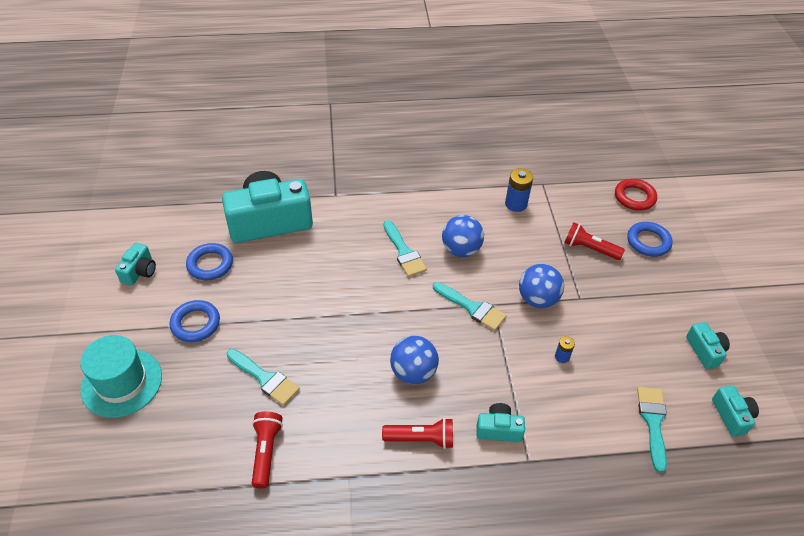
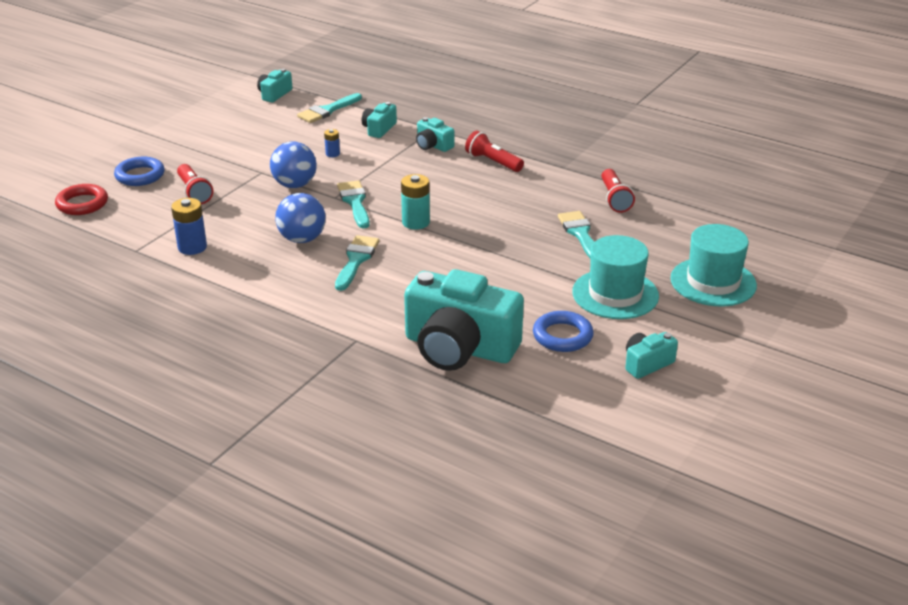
camera: 140 degrees left, 15 degrees down
blue ring [170,300,220,342] -> turquoise hat [572,235,659,319]
red flashlight [252,411,283,489] -> red flashlight turned 45 degrees counterclockwise [602,169,635,213]
blue ball [390,336,439,384] -> none
turquoise camera [686,322,730,369] -> turquoise camera moved to [362,102,397,138]
none -> turquoise battery [401,174,430,230]

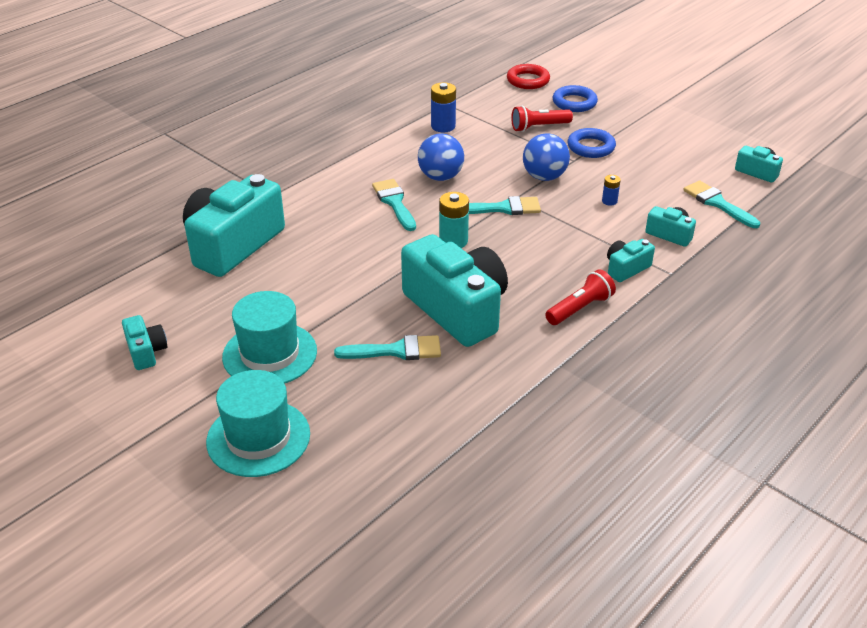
camera: 100 degrees right, 5 degrees up
turquoise brush [335,235,380,291] -> turquoise brush turned 135 degrees counterclockwise [372,179,416,231]
blue ring [533,311,594,352] -> blue ring moved to [568,128,616,158]
red flashlight [602,169,635,213] -> none
none -> turquoise camera [401,234,508,347]

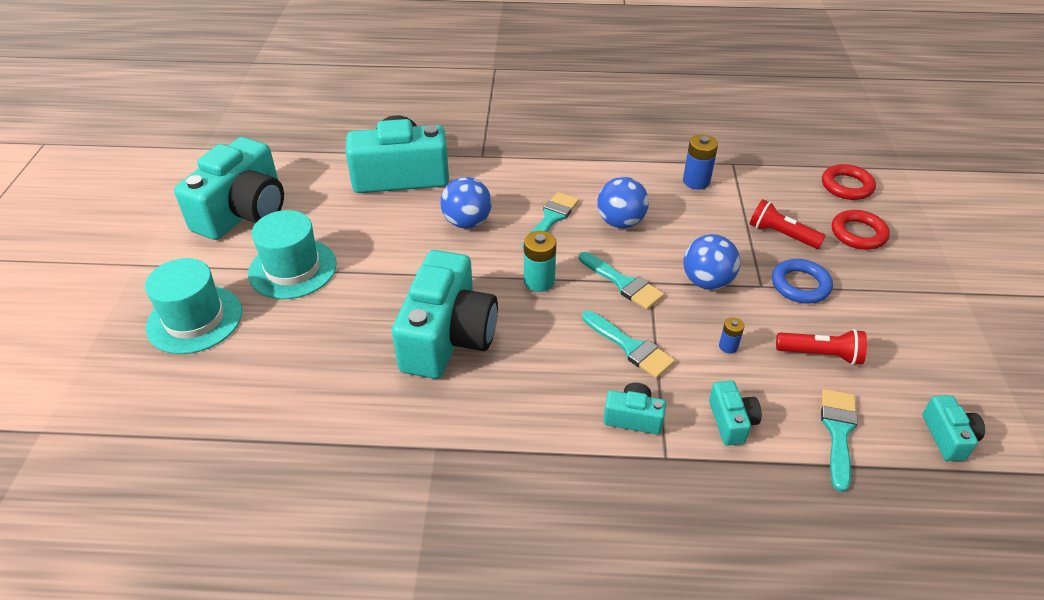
camera: 50 degrees right, 5 degrees up
turquoise camera [122,315,168,370] -> turquoise camera [174,137,284,240], size x2.22
turquoise brush [334,335,441,360] -> turquoise brush moved to [582,311,675,378]
red flashlight [545,269,616,325] -> red flashlight moved to [776,329,867,365]
blue ring [553,85,598,112] -> red ring [832,210,890,250]
none -> blue ball [440,177,492,229]

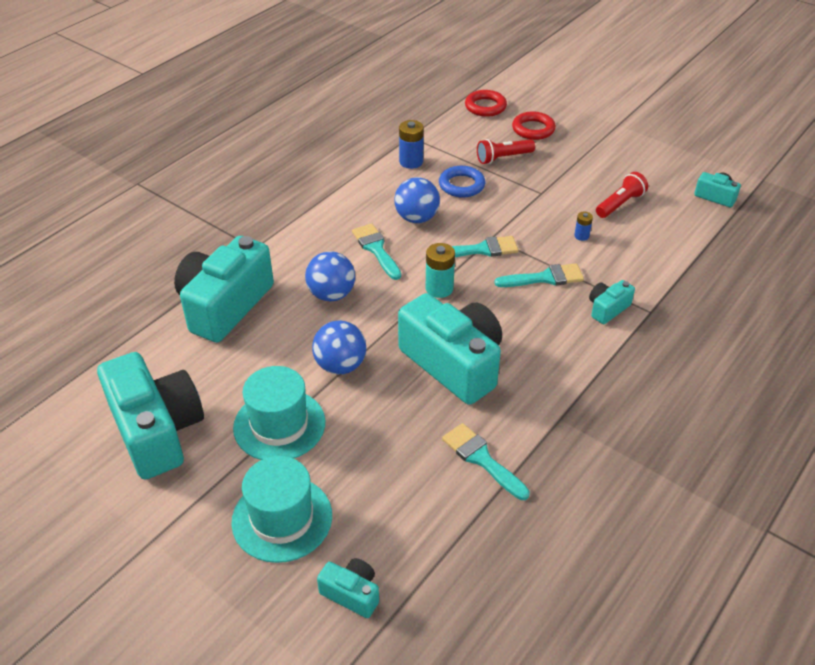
camera: 55 degrees left, 0 degrees up
blue ball [683,234,740,290] -> blue ball moved to [312,321,366,374]
turquoise camera [709,381,762,446] -> turquoise camera moved to [317,558,379,618]
blue ring [772,259,833,304] -> blue ring moved to [439,166,485,198]
turquoise brush [821,389,858,492] -> turquoise brush moved to [442,423,530,500]

